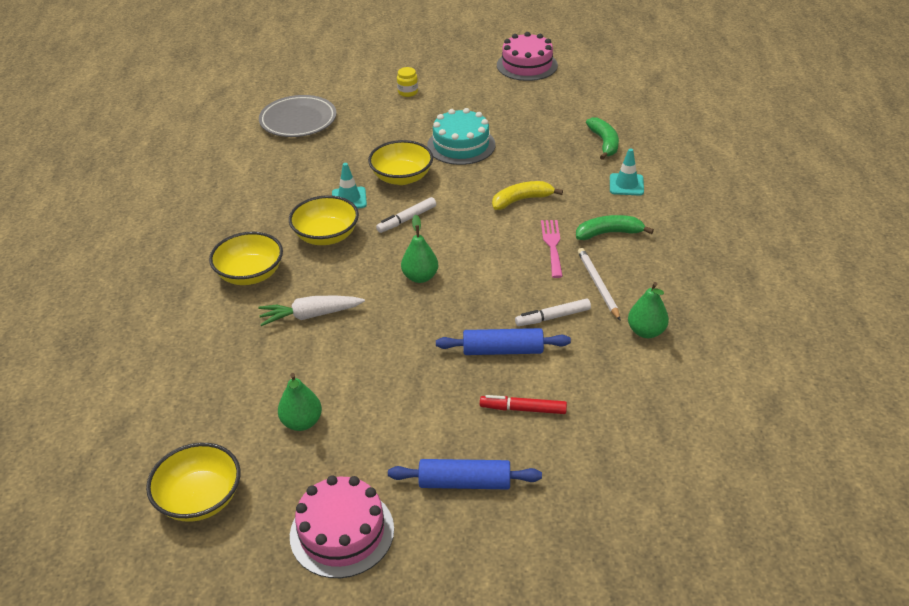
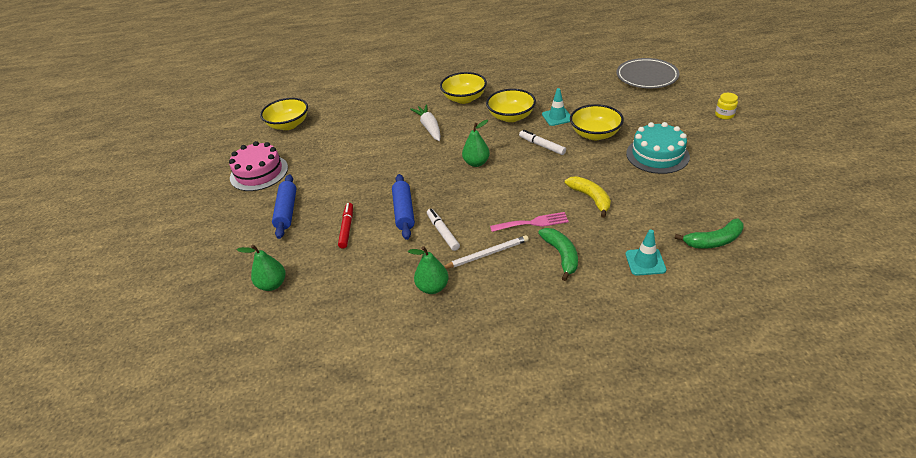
camera: 85 degrees right, 0 degrees up
green pear [278,373,322,431] -> green pear moved to [237,245,285,291]
pink cake [497,32,558,81] -> none

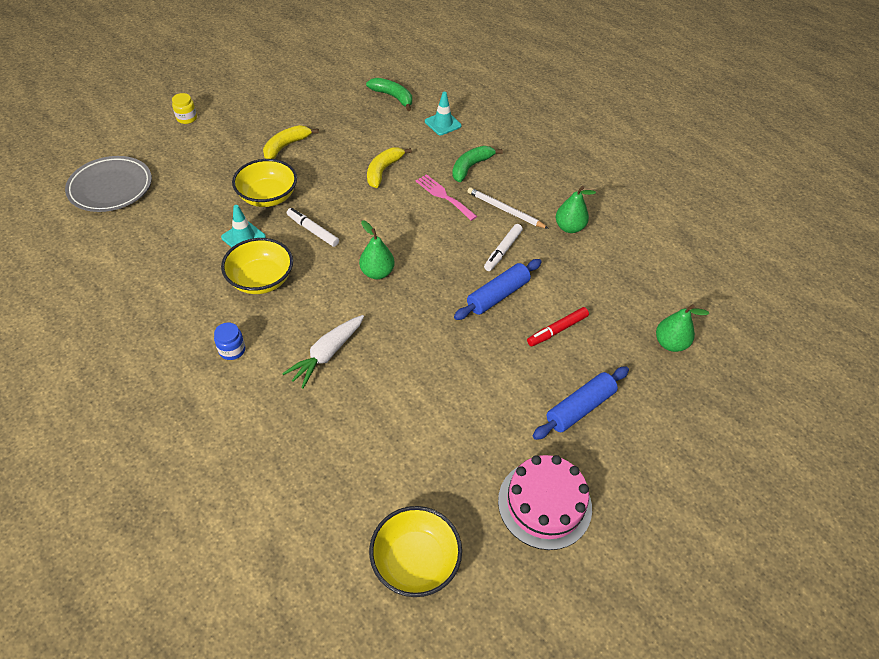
camera: 130 degrees left, 10 degrees up
yellow bowl [440,72,487,104] -> blue jar [214,323,245,360]
white marker [519,130,566,155] -> white marker turned 120 degrees clockwise [287,208,339,247]
turquoise cake [626,122,690,174] -> yellow banana [263,125,319,159]

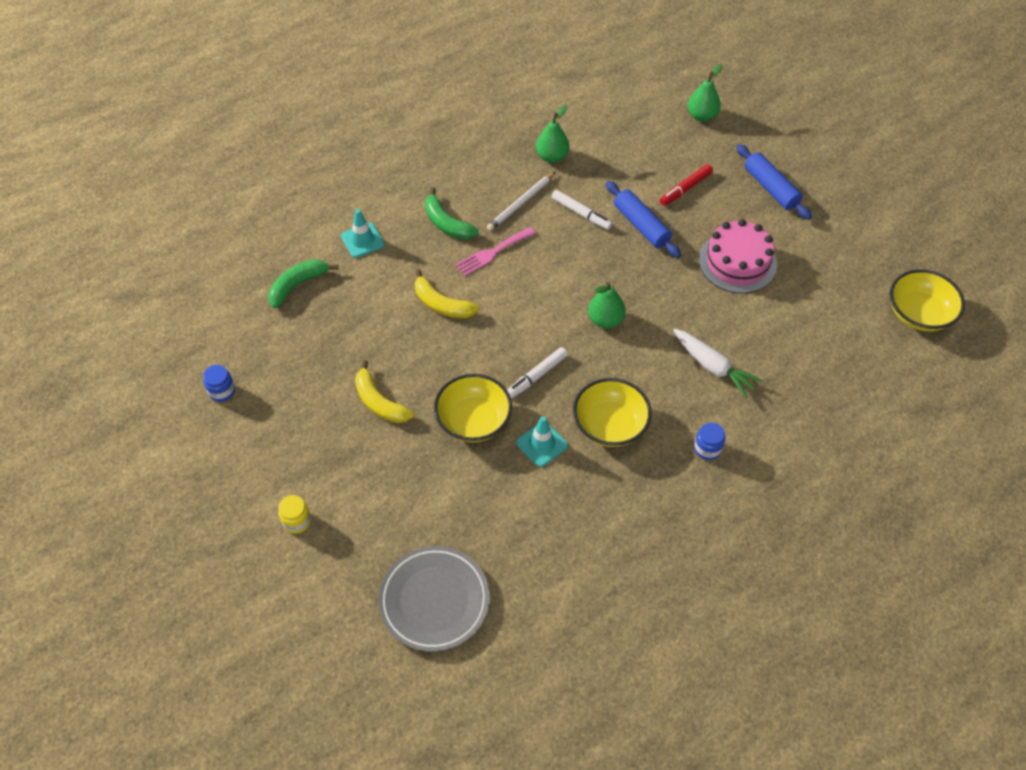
camera: 80 degrees left, 5 degrees up
pink cake [498,455,592,550] -> pink cake moved to [699,219,777,293]
red marker [527,307,589,346] -> red marker turned 75 degrees clockwise [660,164,713,206]
none -> blue jar [203,365,235,402]

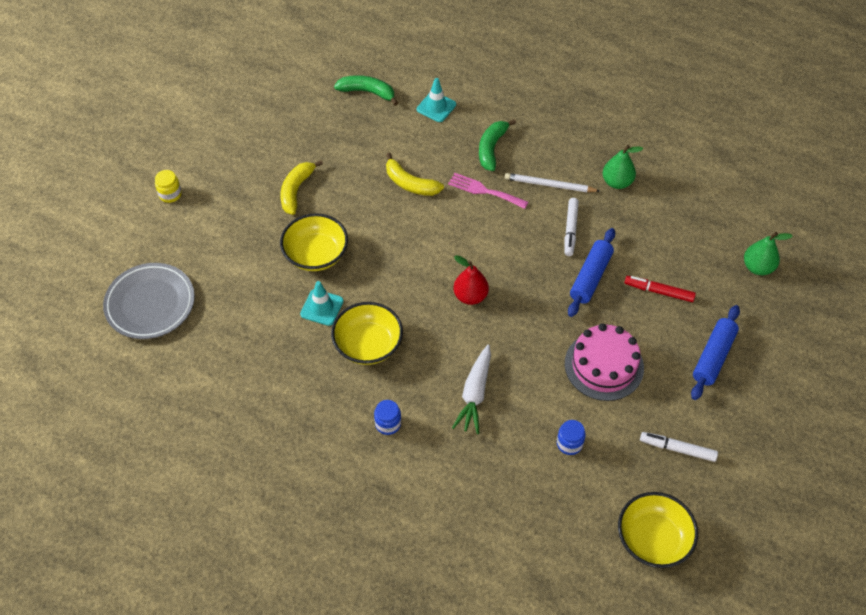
camera: 60 degrees right, 0 degrees up
blue jar [203,365,235,402] -> blue jar moved to [557,420,586,455]
yellow banana [415,269,479,319] -> yellow banana turned 60 degrees counterclockwise [386,153,444,196]
white marker [507,347,568,399] -> white marker moved to [640,432,718,462]
green pear [588,282,626,328] -> red pear [454,255,489,305]

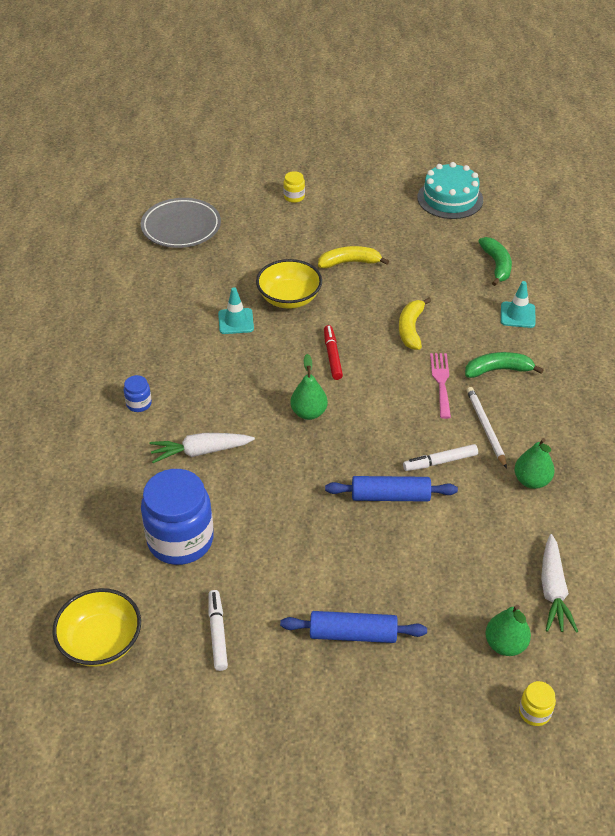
camera: 65 degrees right, 10 degrees down
yellow bowl [331,302,403,365] -> none
red pear [454,255,489,305] -> green pear [290,354,328,420]
blue jar [557,420,586,455] -> blue jar [141,469,214,565], size x2.33
pink cake [565,323,644,401] -> none
red marker [624,276,696,302] -> red marker moved to [324,325,343,380]
none -> turquoise cake [417,162,483,219]
none -> yellow jar [519,681,556,726]
none -> white carrot [541,534,578,633]

